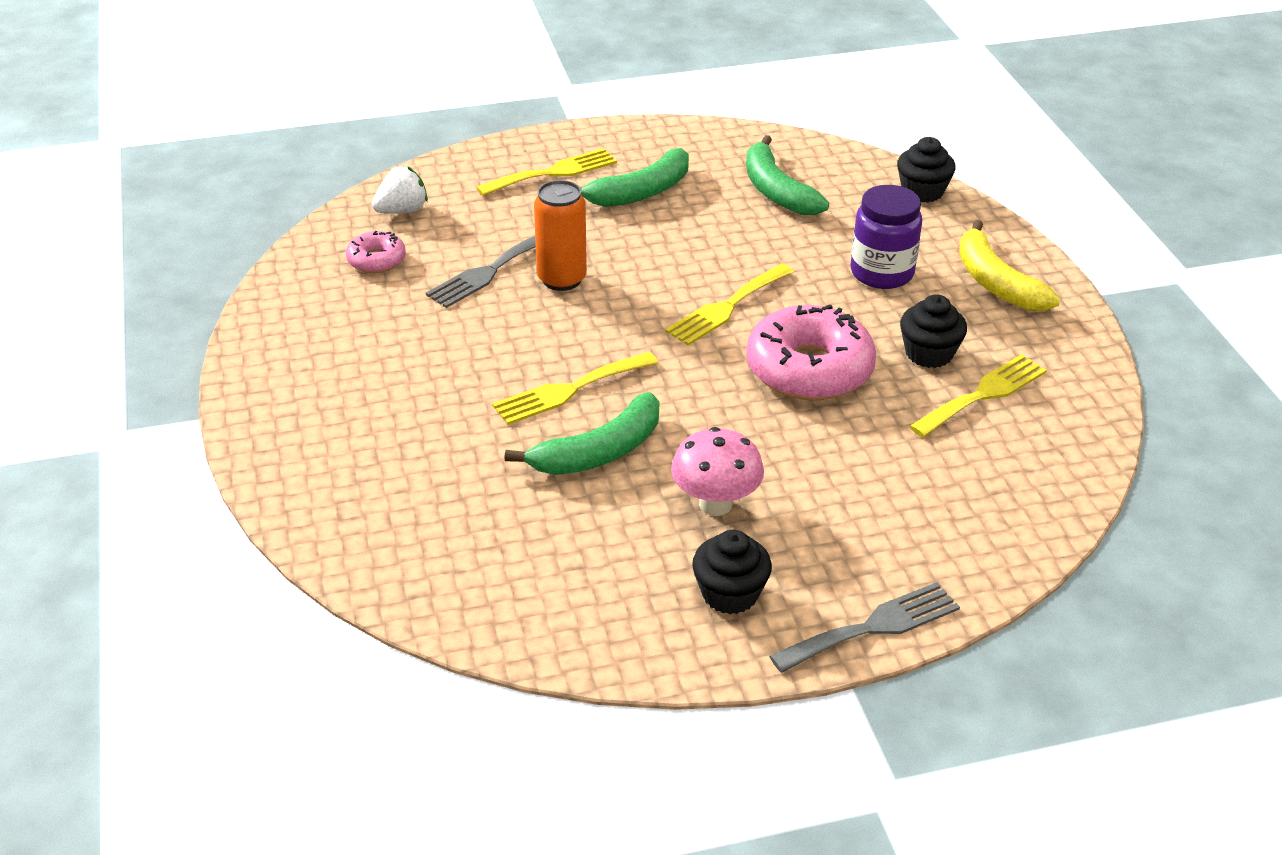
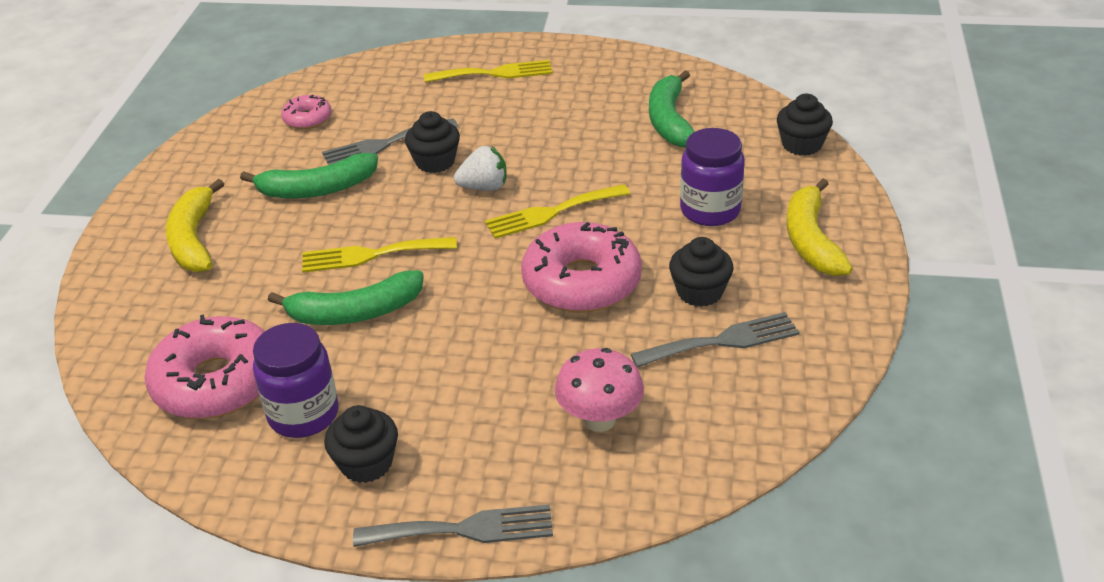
camera: 25 degrees right, 0 degrees up
white strawberry [372,166,428,214] -> white strawberry moved to [454,146,506,191]
orange can [534,180,587,291] -> black cupcake [405,111,460,173]
green banana [581,148,689,207] -> green banana moved to [240,153,378,198]
pink mushroom [671,427,764,516] -> pink mushroom moved to [555,348,644,432]
yellow fork [909,354,1047,438] -> grey fork [631,312,800,367]
none -> pink donut [144,315,265,419]
none -> yellow banana [166,179,224,272]
none -> purple jar [253,323,339,438]

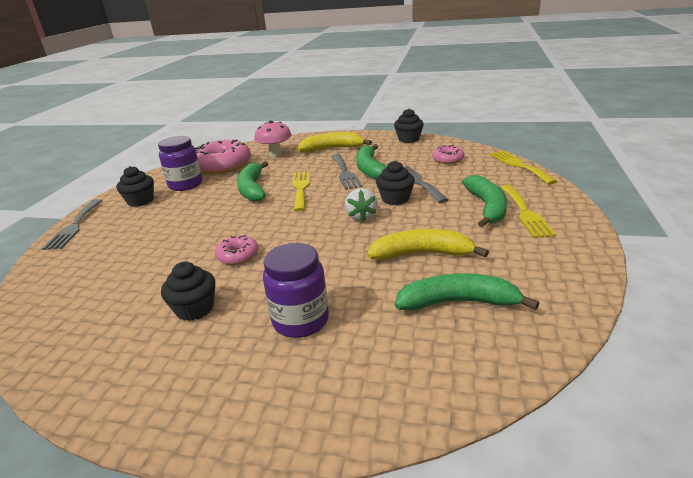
camera: 95 degrees right, 10 degrees down
yellow fork [485,184,630,239] -> yellow fork moved to [490,151,557,184]
pink donut [521,222,642,313] -> pink donut [215,235,259,265], size x0.50
pink mushroom [555,348,644,432] -> pink mushroom moved to [254,120,292,157]
grey fork [631,312,800,367] -> grey fork moved to [331,154,362,190]
black cupcake [777,94,833,156] -> black cupcake moved to [394,109,424,143]
yellow banana [787,179,853,276] -> yellow banana moved to [367,229,489,260]
none -> green banana [462,175,507,228]

